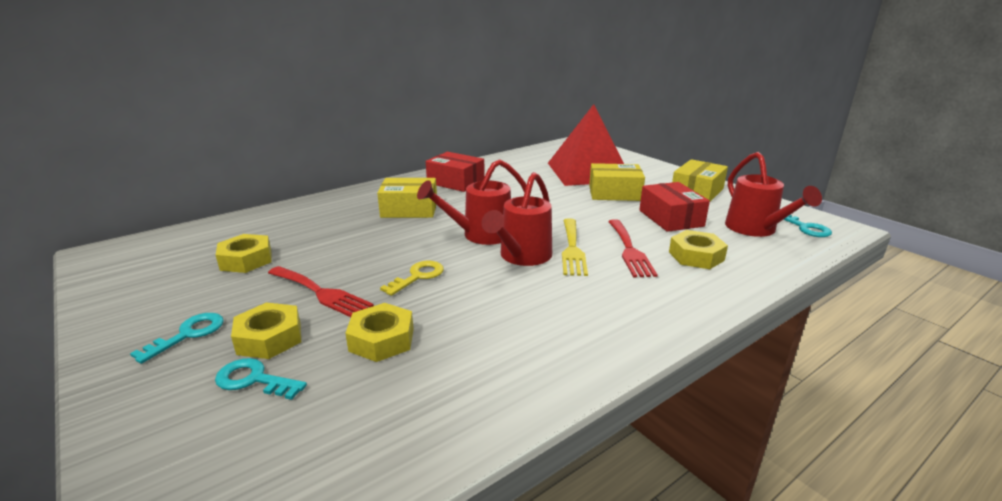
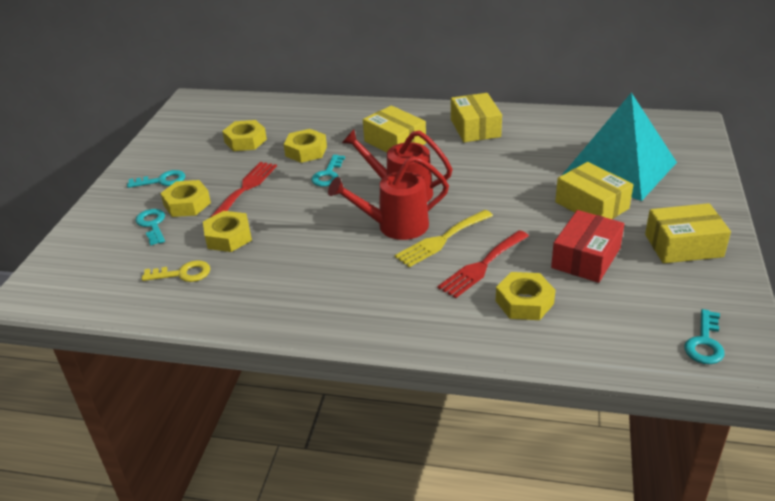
camera: 50 degrees right, 10 degrees up
red fork [268,266,374,317] -> red fork turned 150 degrees counterclockwise [210,162,277,217]
yellow key [380,261,444,296] -> yellow key moved to [142,260,210,282]
red box [426,152,485,192] -> yellow box [451,93,502,142]
red pyramid [548,104,624,186] -> turquoise pyramid [562,92,677,201]
red watering can [725,152,822,237] -> none
none -> yellow nut [284,129,327,163]
none -> turquoise key [311,155,345,187]

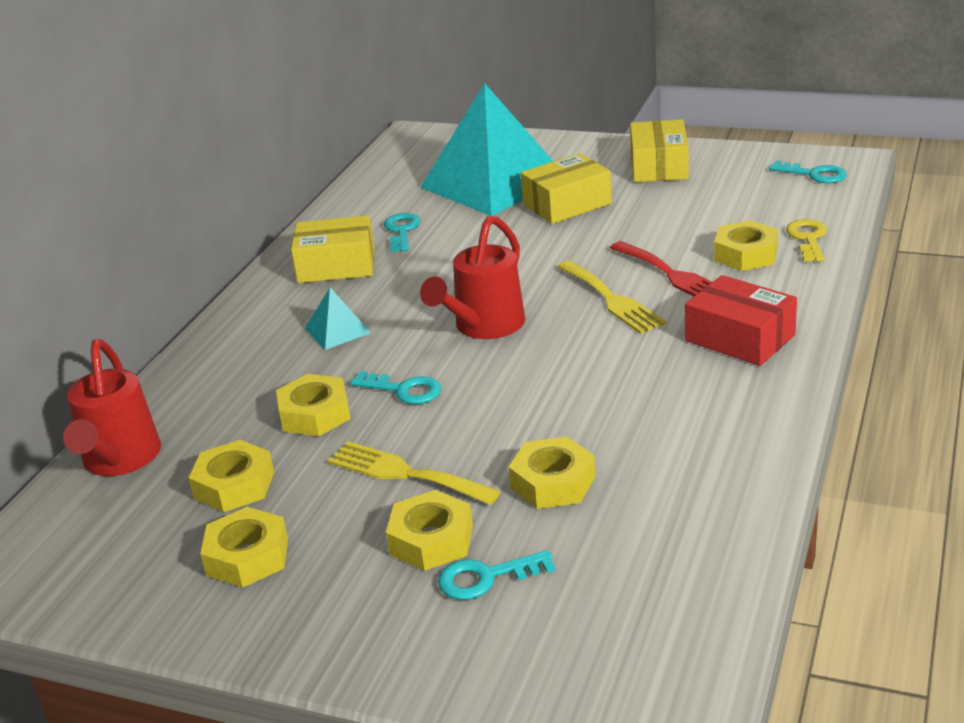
camera: 80 degrees left, 5 degrees down
turquoise key [127,170,186,188] -> turquoise key moved to [384,213,420,252]
yellow key [142,260,210,282] -> yellow key moved to [786,219,827,261]
red fork [210,162,277,217] -> yellow fork [328,441,501,505]
red watering can [328,156,449,240] -> red watering can moved to [63,339,161,476]
yellow box [363,105,426,153] -> turquoise pyramid [305,288,371,350]
red box [551,210,624,283] -> red box moved to [685,275,797,366]
none -> yellow nut [200,507,288,588]

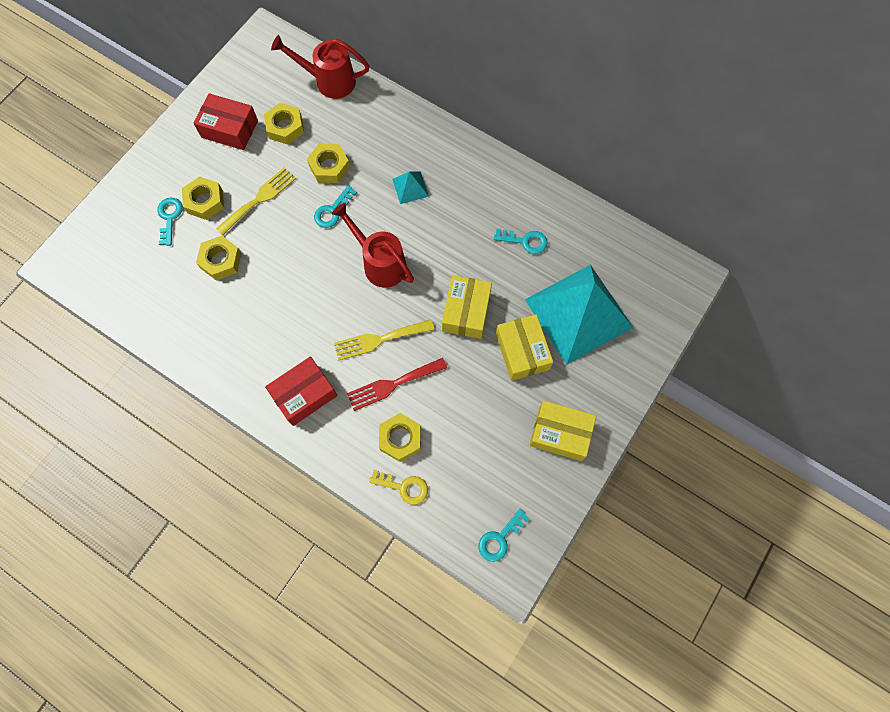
camera: 100 degrees right, 40 degrees up
yellow nut [200,507,288,588] -> red box [193,93,258,150]
yellow box [291,215,374,283] -> yellow box moved to [442,275,492,339]

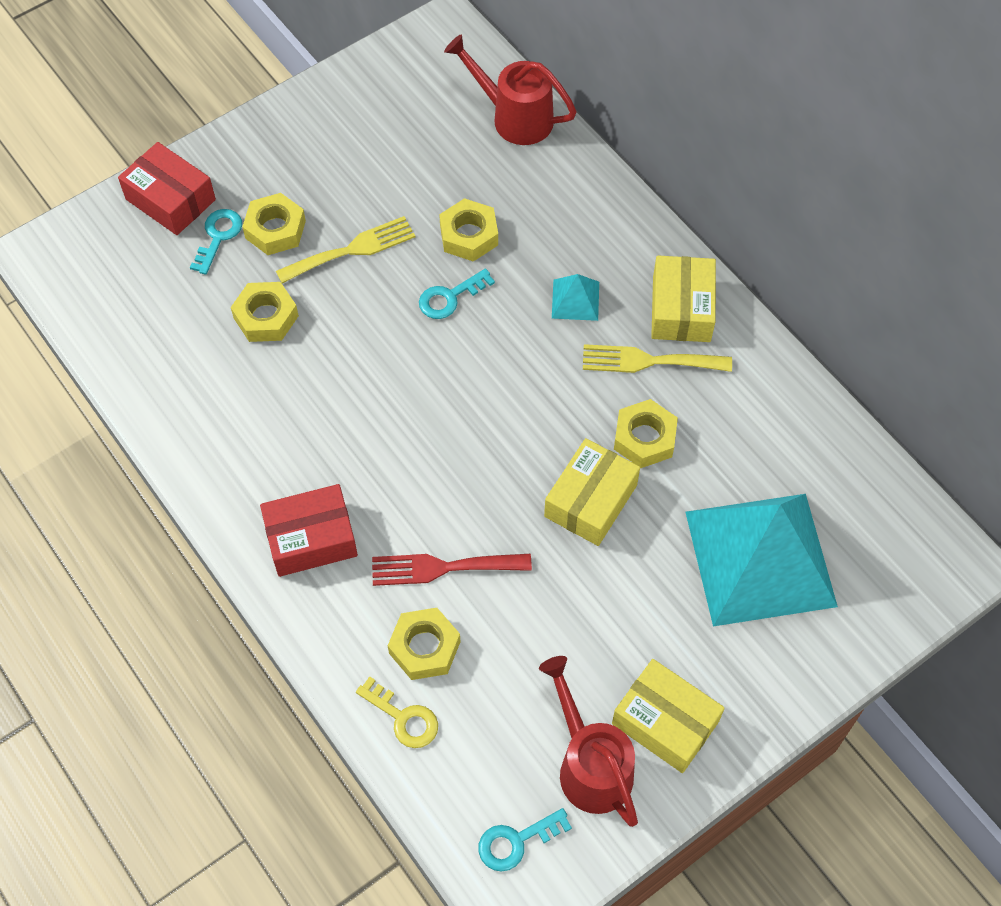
camera: 20 degrees right, 10 degrees down
red box [193,93,258,150] -> red box moved to [118,142,216,235]
yellow nut [264,103,304,144] -> yellow nut moved to [614,399,678,468]
red watering can [332,203,414,288] -> red watering can moved to [539,656,638,827]
yellow fork [334,320,434,361] -> yellow fork moved to [583,344,732,373]
turquoise key [494,228,548,254] -> none
yellow box [496,314,553,381] -> yellow box moved to [651,256,716,342]

